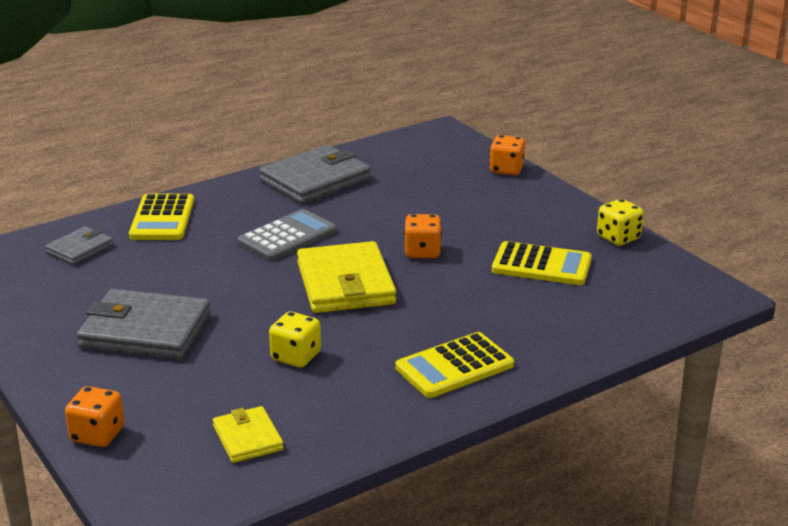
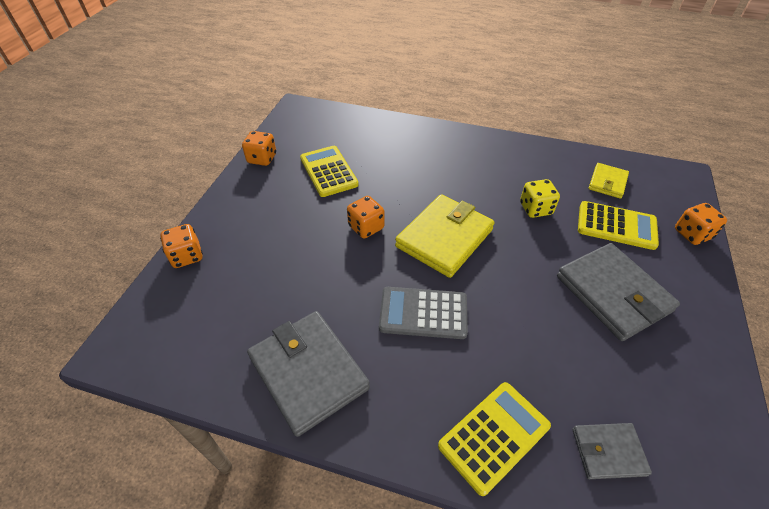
camera: 130 degrees left, 20 degrees up
grey wallet [259,145,371,204] -> grey wallet turned 45 degrees clockwise [247,311,370,437]
yellow calculator [395,332,514,398] -> yellow calculator moved to [578,201,659,250]
yellow dice [597,199,644,246] -> orange dice [242,131,276,166]

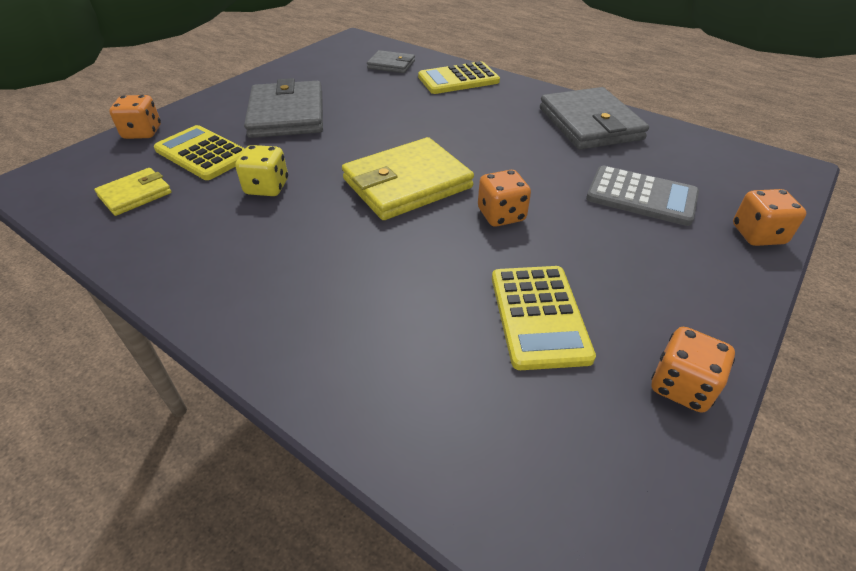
camera: 160 degrees left, 5 degrees down
grey calculator [379,287,468,339] -> grey calculator moved to [586,166,699,226]

